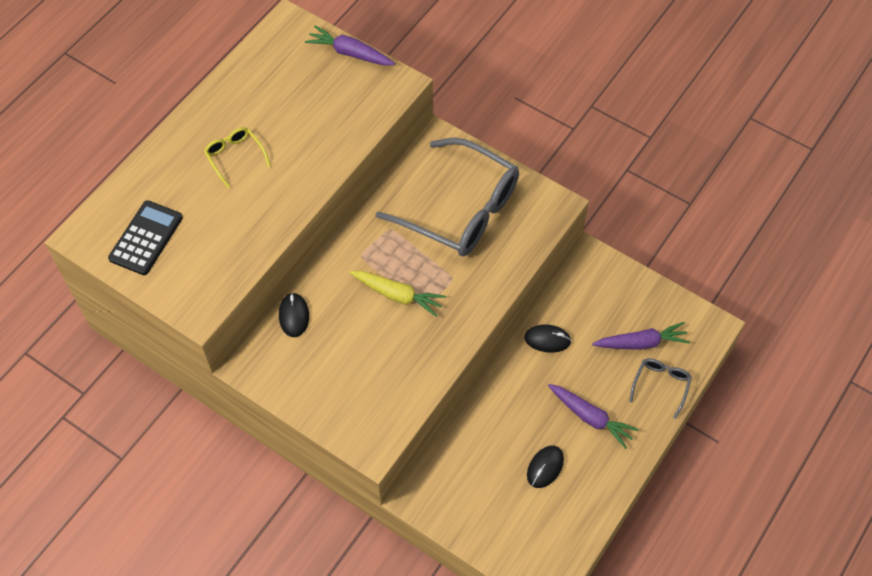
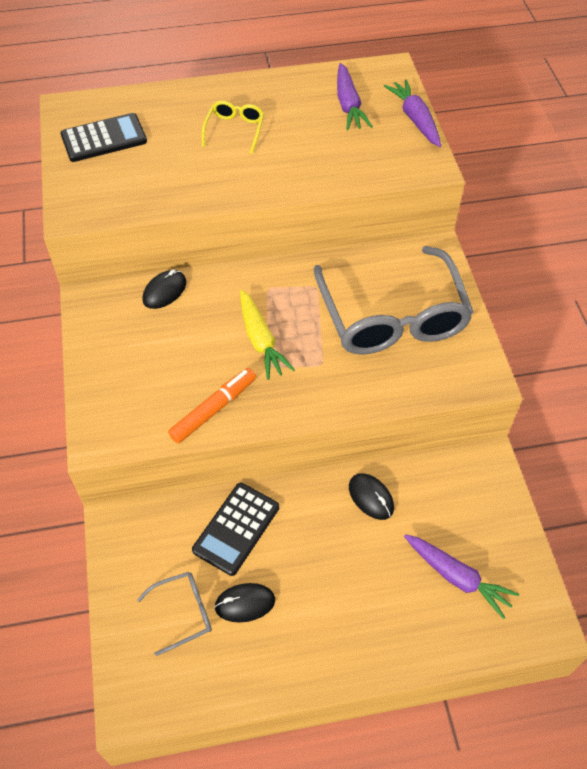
camera: 45 degrees right, 5 degrees down
purple carrot [548,384,639,449] -> purple carrot moved to [337,63,373,130]
grey glasses [629,358,692,419] -> grey glasses moved to [137,572,212,656]
none -> orange marker [168,368,256,443]
none -> black calculator [192,483,279,576]

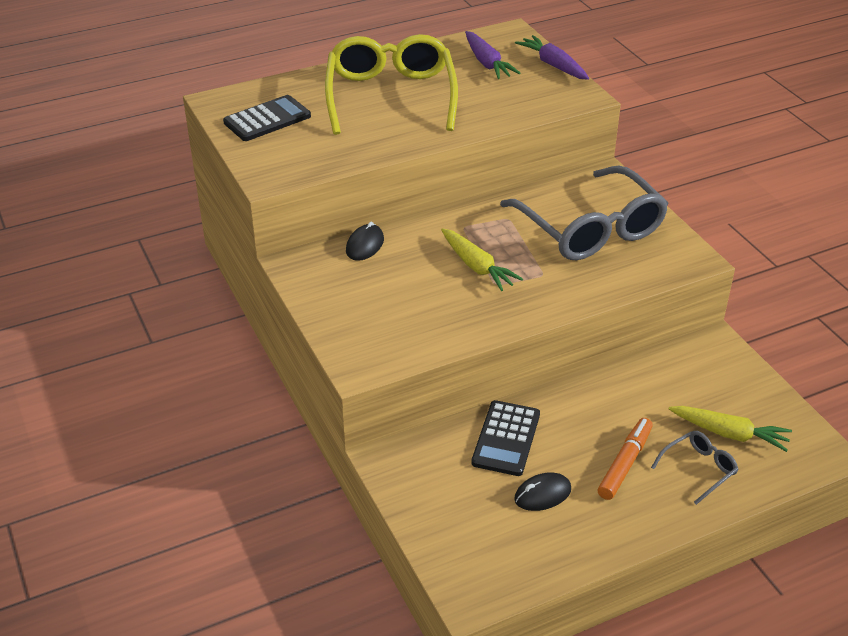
camera: 15 degrees left, 15 degrees down
grey glasses [137,572,212,656] -> grey glasses moved to [651,431,738,505]
orange marker [168,368,256,443] -> orange marker moved to [598,418,653,500]
yellow glasses [202,101,264,154] -> yellow glasses [325,34,458,135], size x2.30
black mouse [349,473,394,520] -> none
purple carrot [404,534,519,619] -> yellow carrot [669,406,792,452]

